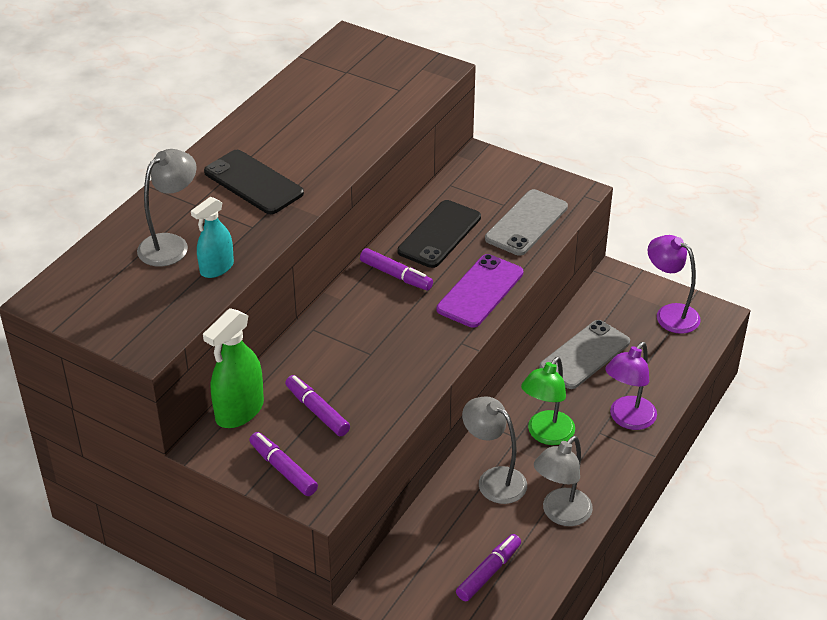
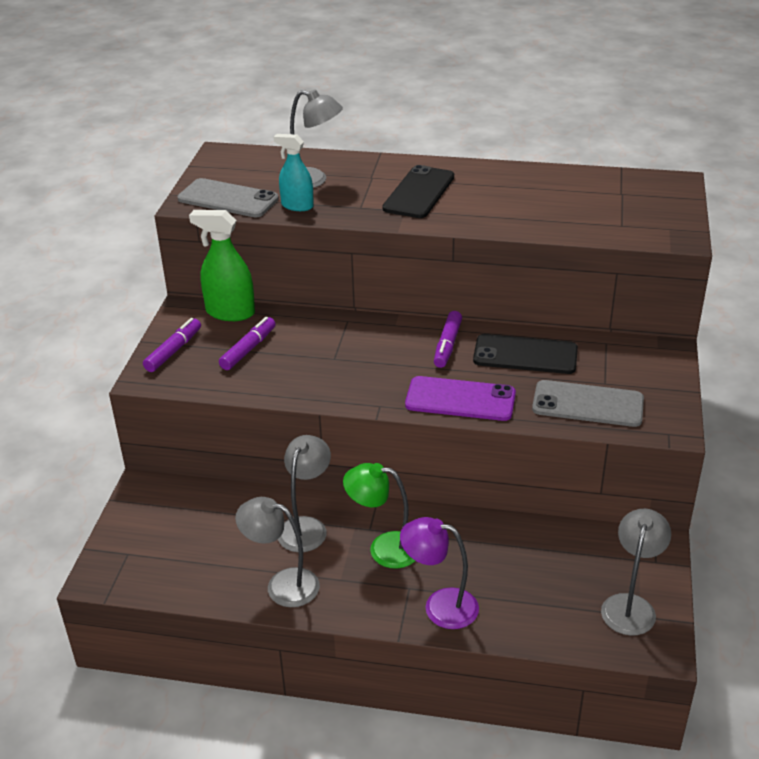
camera: 70 degrees right, 5 degrees down
purple marker [456,534,521,601] -> none
grey phone [539,320,630,389] -> grey phone moved to [178,178,279,217]
purple lamp [648,235,701,334] -> grey lamp [601,508,671,636]

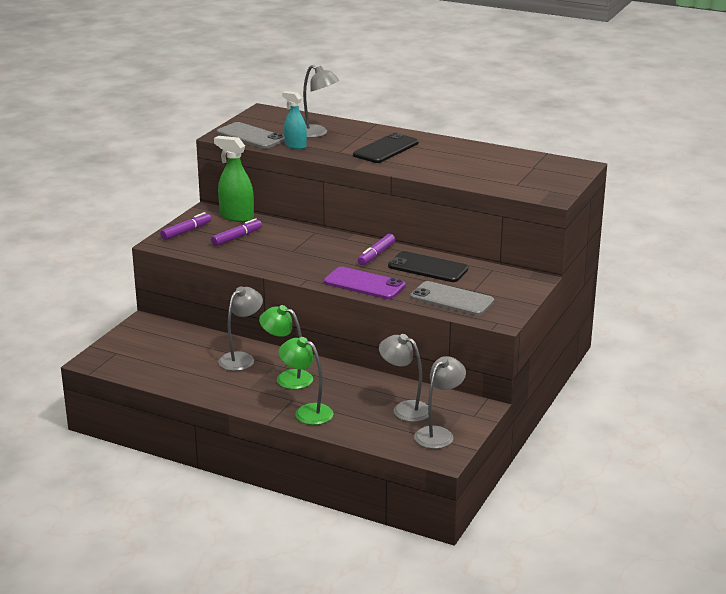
camera: 15 degrees right, 10 degrees down
grey lamp [235,497,320,607] -> grey lamp moved to [379,334,428,422]
purple lamp [400,517,479,629] -> green lamp [278,337,334,425]

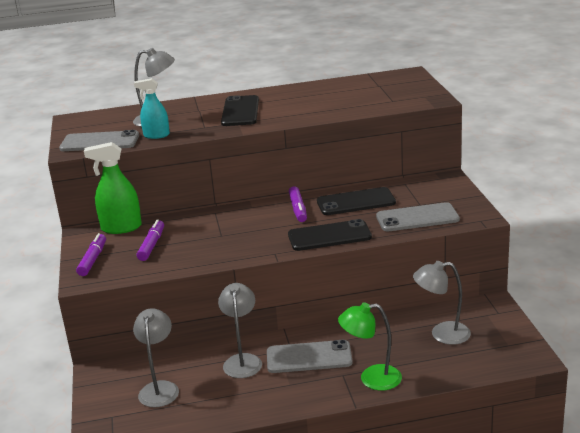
camera: 35 degrees left, 0 degrees up
green lamp [259,305,313,389] -> grey phone [267,340,353,373]
purple phone [324,267,405,299] -> black phone [288,219,372,251]
grey lamp [414,356,466,449] -> grey lamp moved to [133,308,179,407]

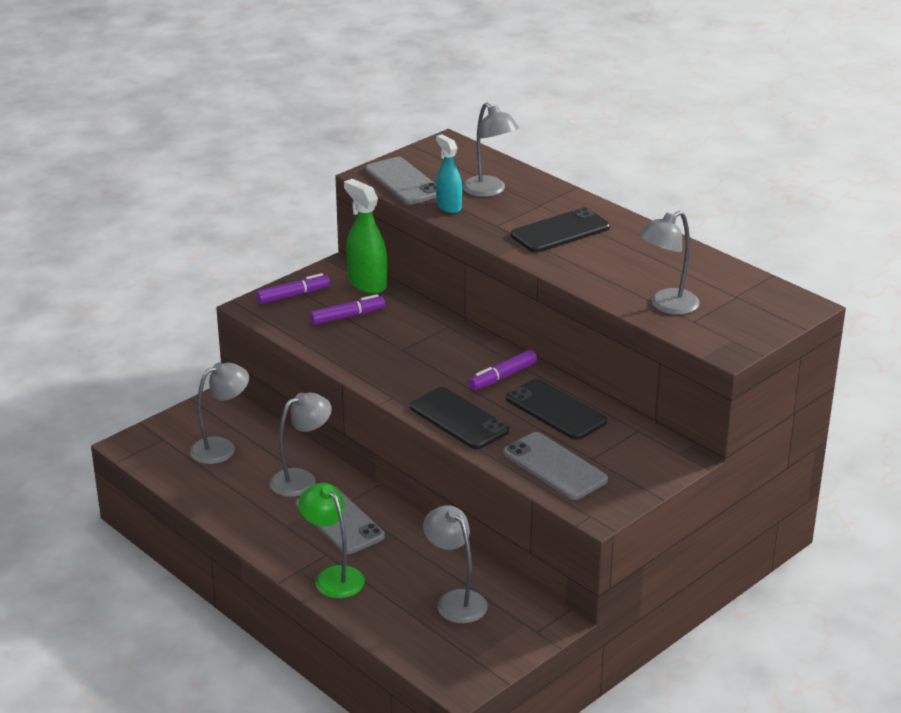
camera: 55 degrees right, 5 degrees up
none -> grey lamp [639,211,700,315]

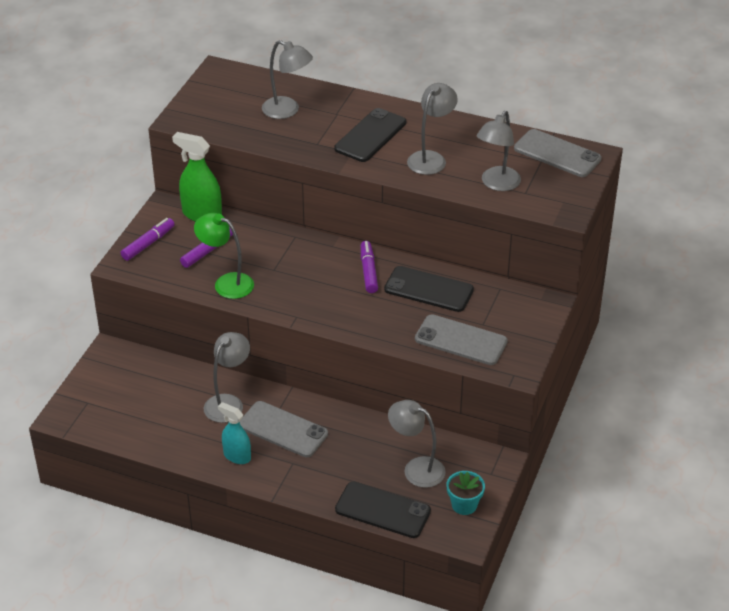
camera: 25 degrees left, 10 degrees up
grey lamp [190,362,249,464] -> grey lamp moved to [407,83,458,175]
green lamp [299,483,365,598] -> green lamp moved to [194,213,254,299]
grey phone [365,157,436,205] -> grey phone moved to [514,129,602,177]
black phone [410,387,509,449] -> black phone moved to [335,482,431,538]
turquoise spray bottle [436,134,462,213] -> turquoise spray bottle moved to [218,402,251,464]
purple marker [469,350,537,390] -> purple marker turned 150 degrees clockwise [361,241,378,293]
none -> turquoise flower pot [447,471,485,515]

